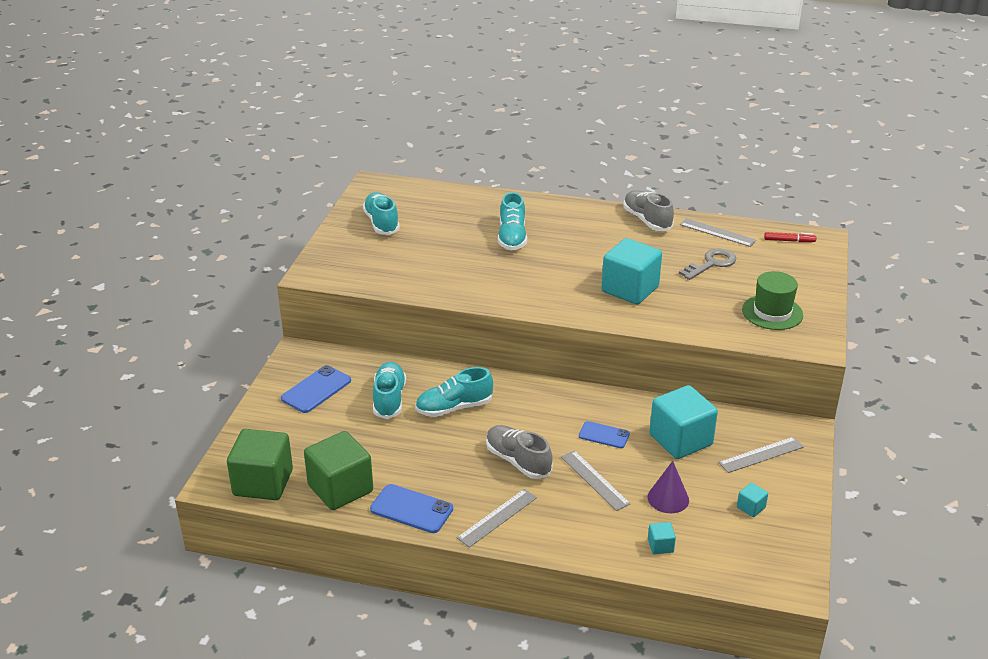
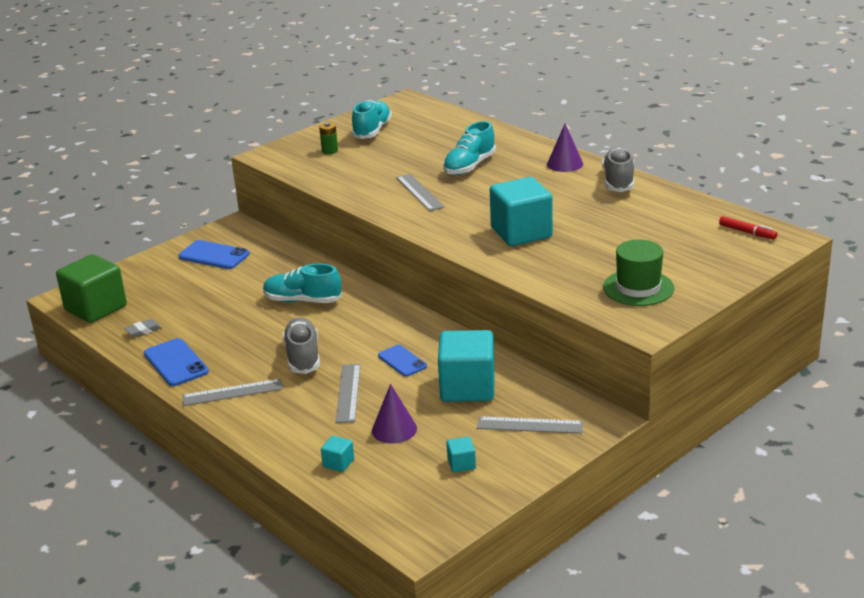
camera: 35 degrees right, 5 degrees down
blue phone [281,365,351,413] -> blue phone turned 45 degrees clockwise [178,240,250,269]
green cube [304,431,373,510] -> grey eraser [124,319,162,337]
turquoise shoe [373,362,406,419] -> none
grey key [679,249,736,280] -> none
grey ruler [680,218,757,247] -> grey ruler moved to [396,174,445,211]
none -> green battery [319,123,338,154]
none -> purple cone [547,124,583,172]

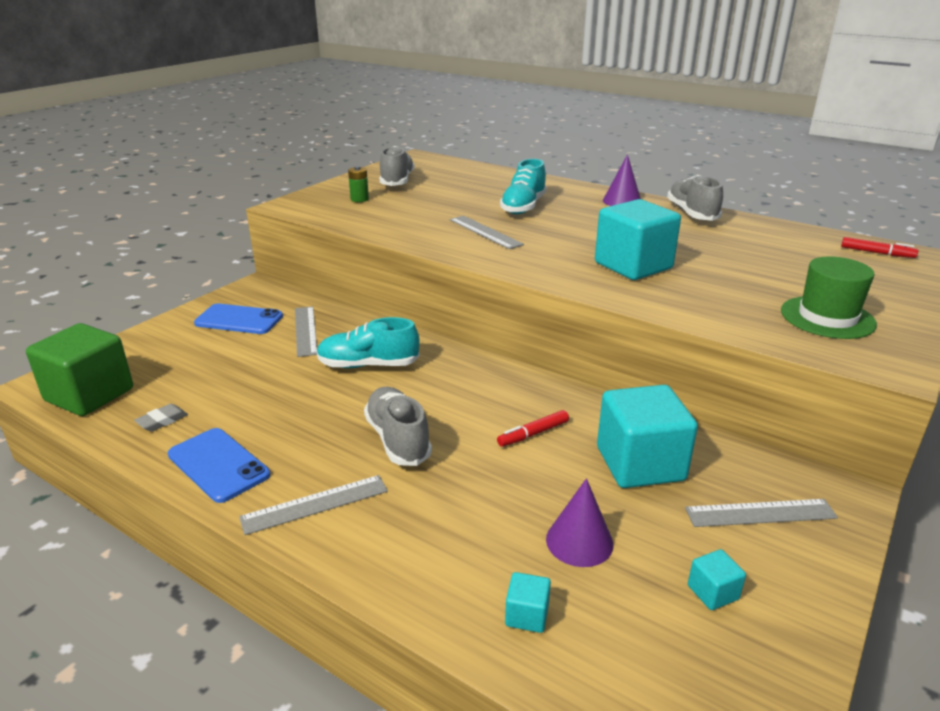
camera: 15 degrees left, 0 degrees up
grey ruler [336,364,361,423] -> grey ruler moved to [295,306,317,357]
turquoise shoe [351,100,392,139] -> grey shoe [379,146,415,186]
blue phone [378,345,427,377] -> red marker [497,410,569,447]

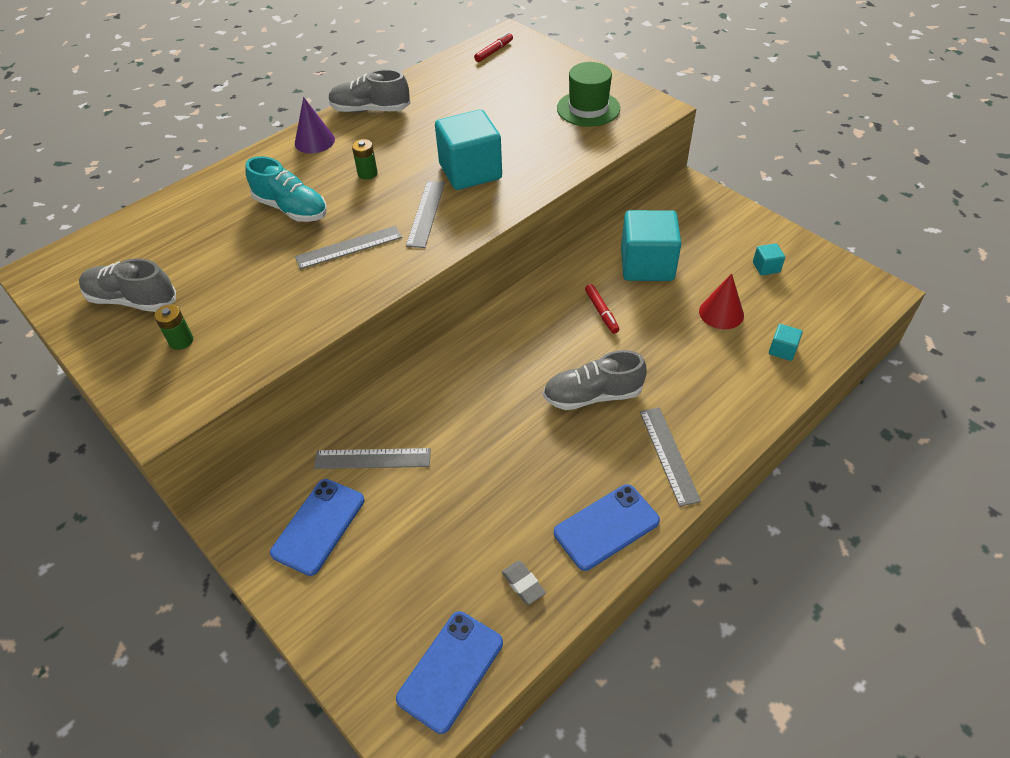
camera: 75 degrees left, 20 degrees up
green cube [26,323,133,416] -> blue phone [396,611,503,734]
turquoise shoe [317,317,420,368] -> none
purple cone [546,478,613,567] -> red cone [699,274,744,329]
grey ruler [685,499,838,527] -> grey ruler moved to [406,181,445,248]
none -> green battery [352,139,378,180]

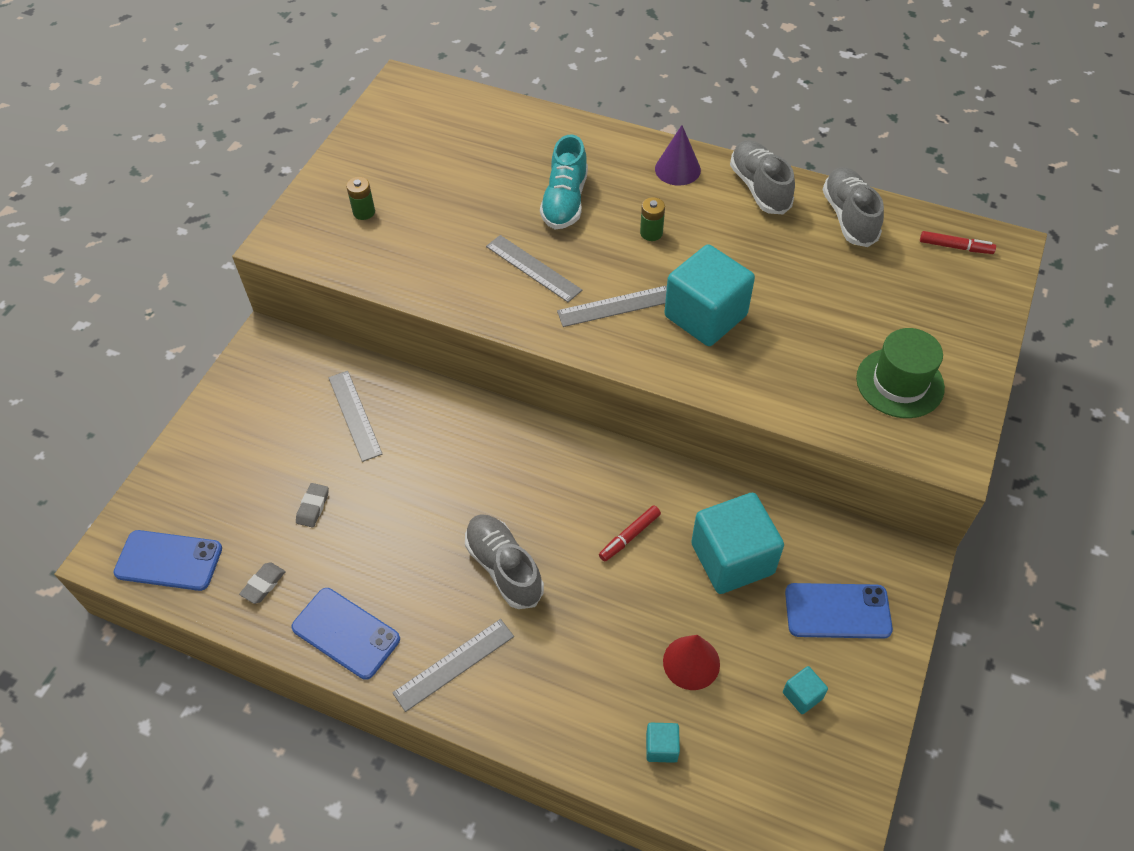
camera: 65 degrees right, 5 degrees up
grey shoe [79,258,176,312] -> grey shoe moved to [823,167,884,247]
blue phone [270,479,364,576] -> blue phone moved to [785,583,893,639]
none -> grey eraser [296,483,329,528]

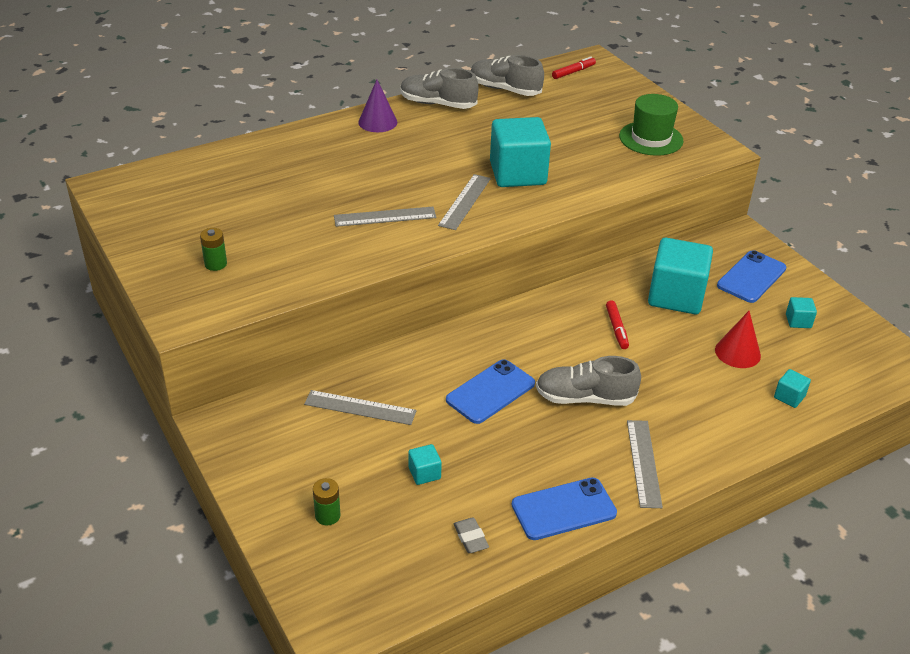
camera: 55 degrees left, 15 degrees down
blue phone [113,530,222,591] -> blue phone moved to [446,359,535,424]
grey eraser [296,483,329,528] -> turquoise cube [408,444,442,485]
turquoise shoe [540,134,588,229] -> none
green battery [640,197,665,241] -> green battery moved to [313,478,341,525]

